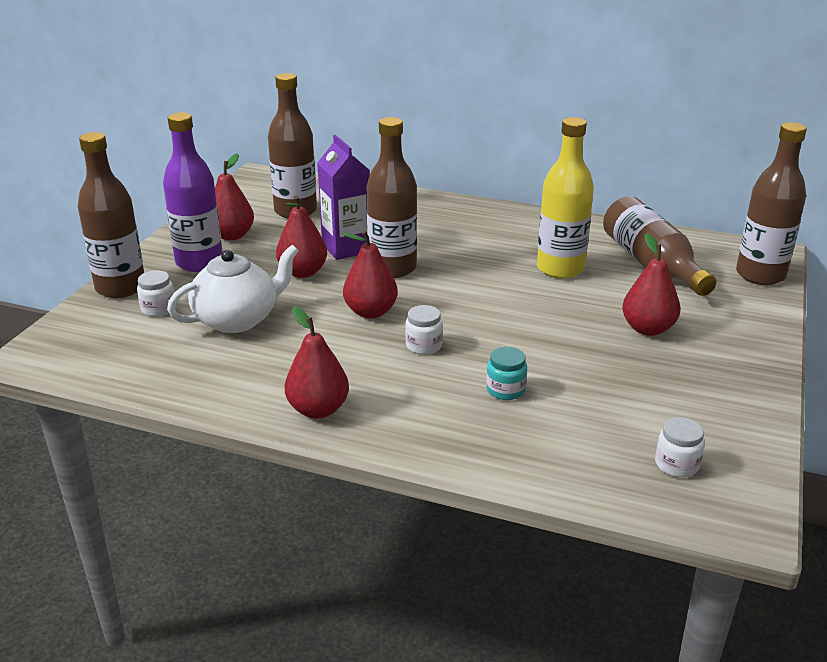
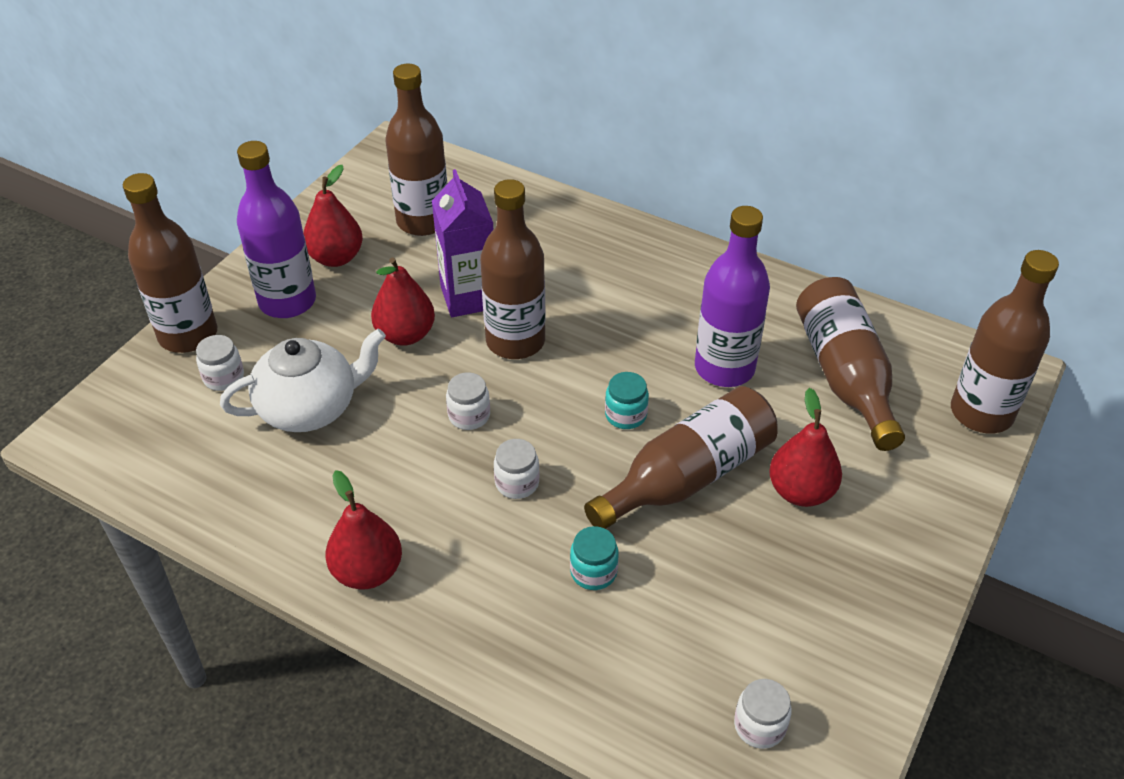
camera: 10 degrees right, 15 degrees up
red pear [343,230,398,318] -> white jar [446,372,490,430]
yellow bottle [537,117,594,279] -> purple bottle [695,206,770,387]
none -> brown bottle [584,386,778,529]
none -> turquoise jar [605,372,649,429]

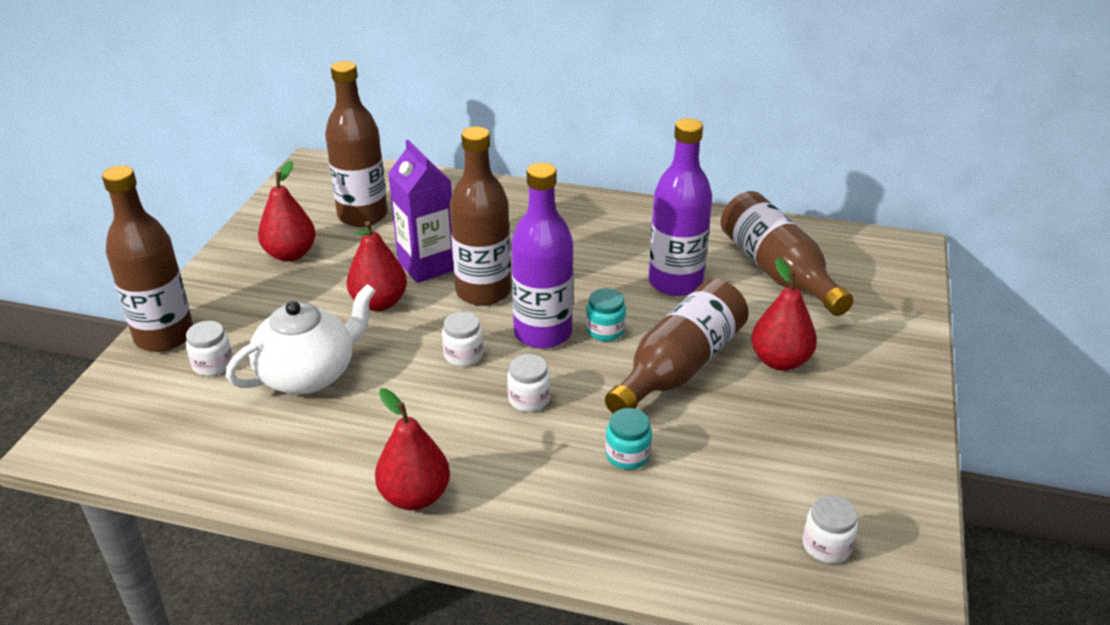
camera: 15 degrees left, 10 degrees down
purple bottle [237,141,316,318] -> purple bottle moved to [511,163,573,349]
brown bottle [951,250,1059,433] -> none

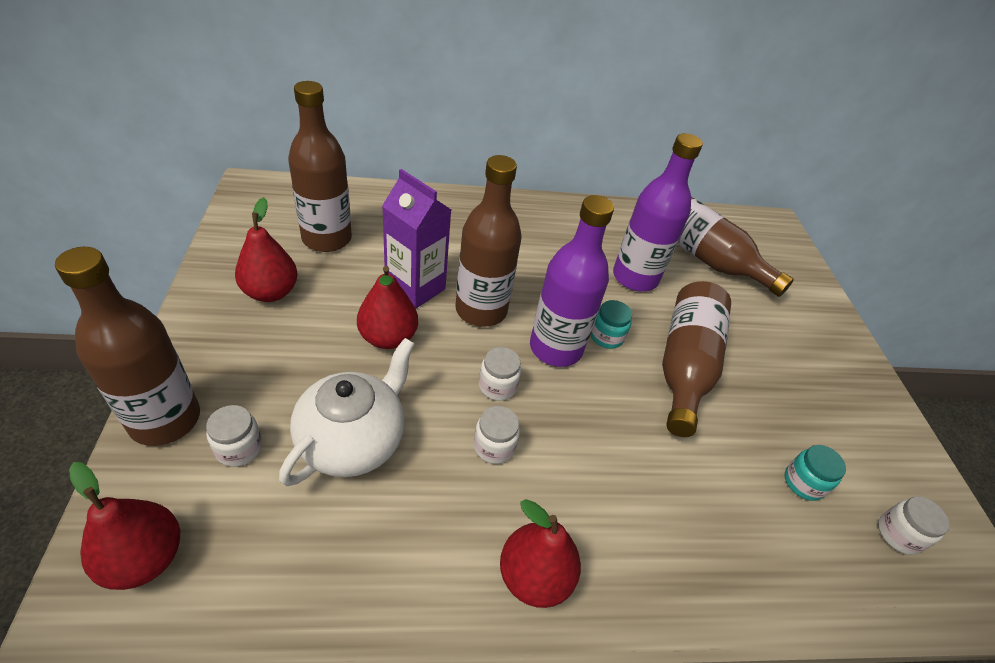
camera: 25 degrees left, 10 degrees up
white jar [507,354,551,412] -> white jar moved to [473,406,520,464]
turquoise jar [605,408,652,470] -> turquoise jar moved to [785,445,846,501]
red pear [751,258,817,371] -> red pear moved to [69,462,180,590]

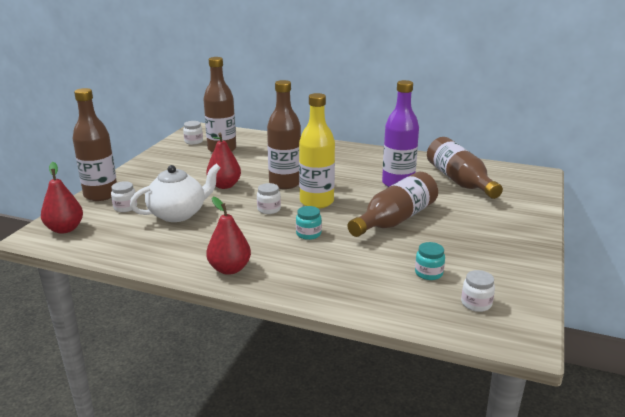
camera: 30 degrees right, 20 degrees down
red pear [235,197,298,302] -> none
purple carton [382,169,451,309] -> none
white jar [473,406,520,464] -> white jar moved to [183,121,203,145]
purple bottle [530,195,614,367] -> yellow bottle [299,93,335,209]
turquoise jar [591,300,632,349] -> turquoise jar moved to [296,206,322,240]

